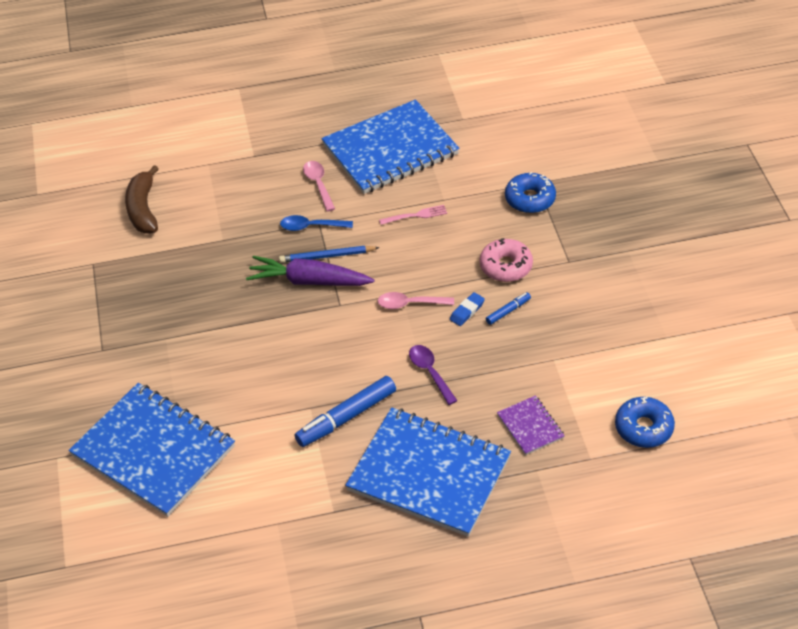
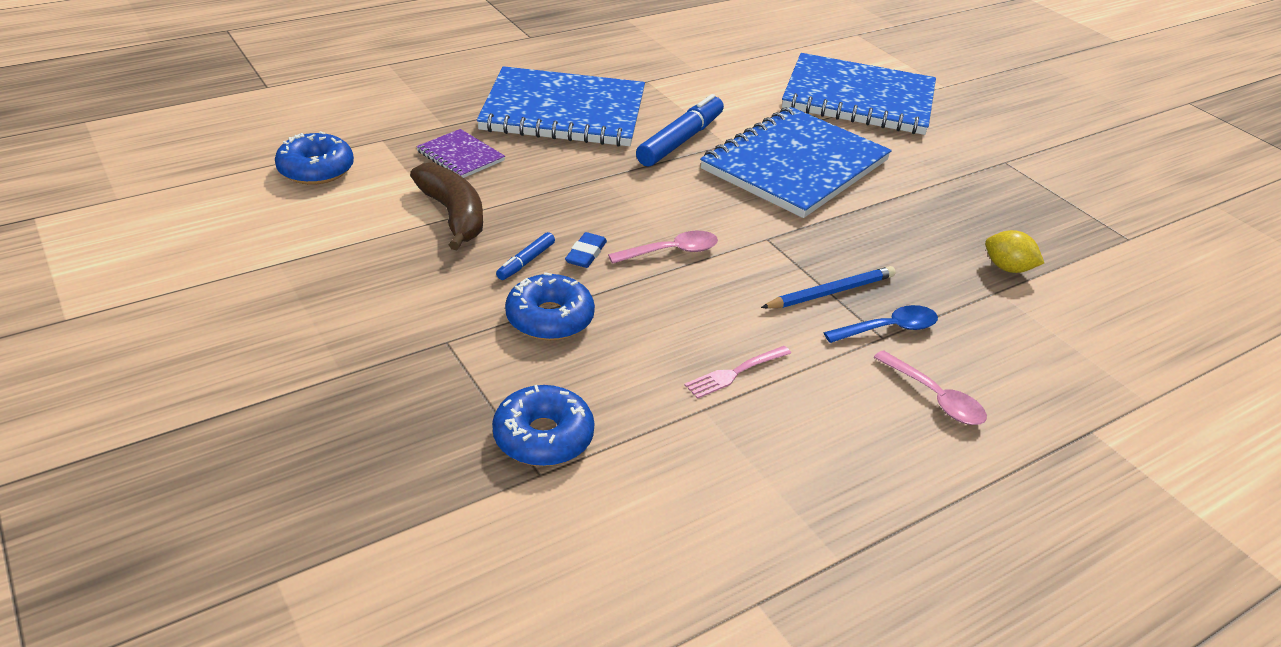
camera: 155 degrees right, 10 degrees down
brown banana [125,165,159,234] -> brown banana moved to [410,163,483,250]
purple carrot [246,256,374,286] -> none
blue notebook [321,100,460,194] -> blue notebook moved to [700,107,892,218]
purple spoon [409,345,457,405] -> none
pink donut [480,238,533,282] -> blue donut [505,272,595,340]
none -> yellow lemon [985,230,1044,273]

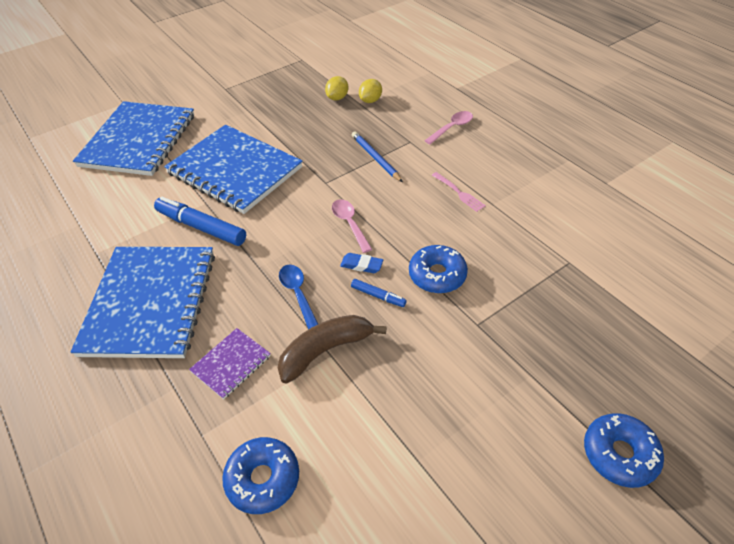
camera: 90 degrees left, 10 degrees up
blue donut [492,385,595,466] -> blue donut moved to [584,413,664,488]
blue spoon [824,305,938,343] -> blue spoon moved to [279,265,318,329]
none -> yellow lemon [359,79,382,103]

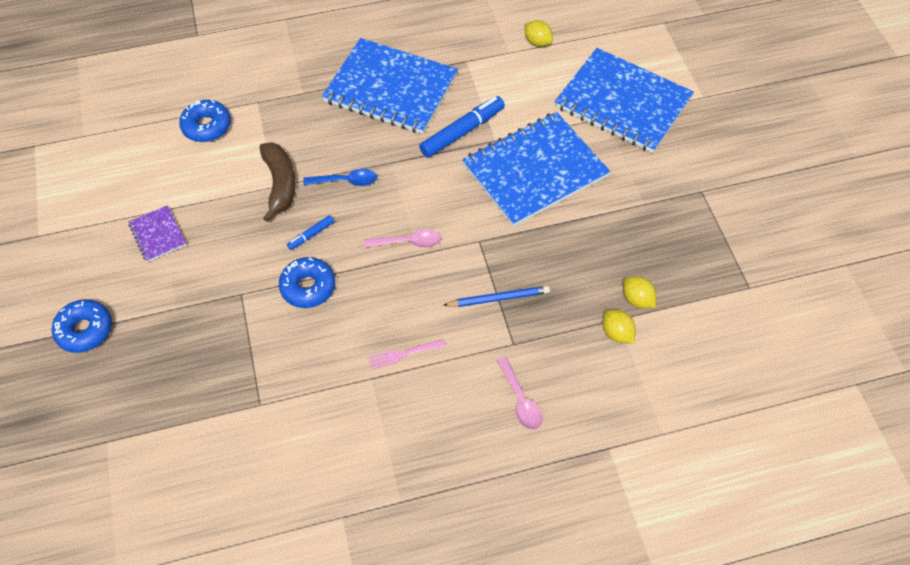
camera: 110 degrees right, 10 degrees up
purple notebook [189,328,271,399] -> purple notebook moved to [128,205,186,262]
blue eraser [340,253,383,273] -> none
none -> yellow lemon [525,20,553,47]

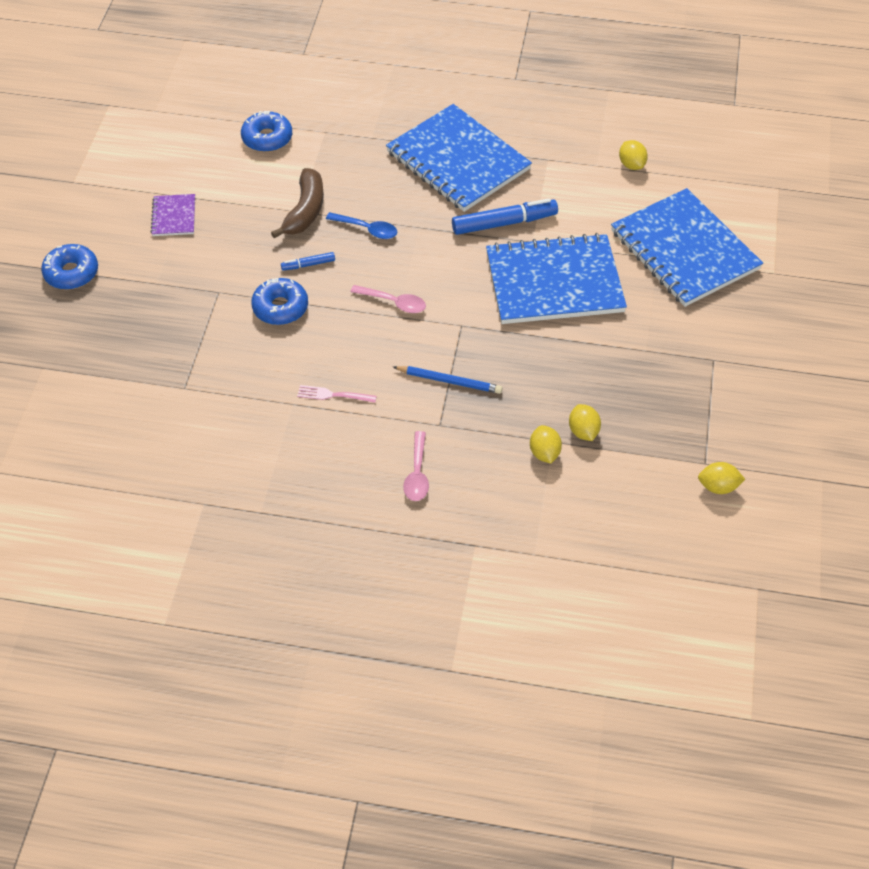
camera: 25 degrees right, 5 degrees down
none -> yellow lemon [698,462,745,494]

